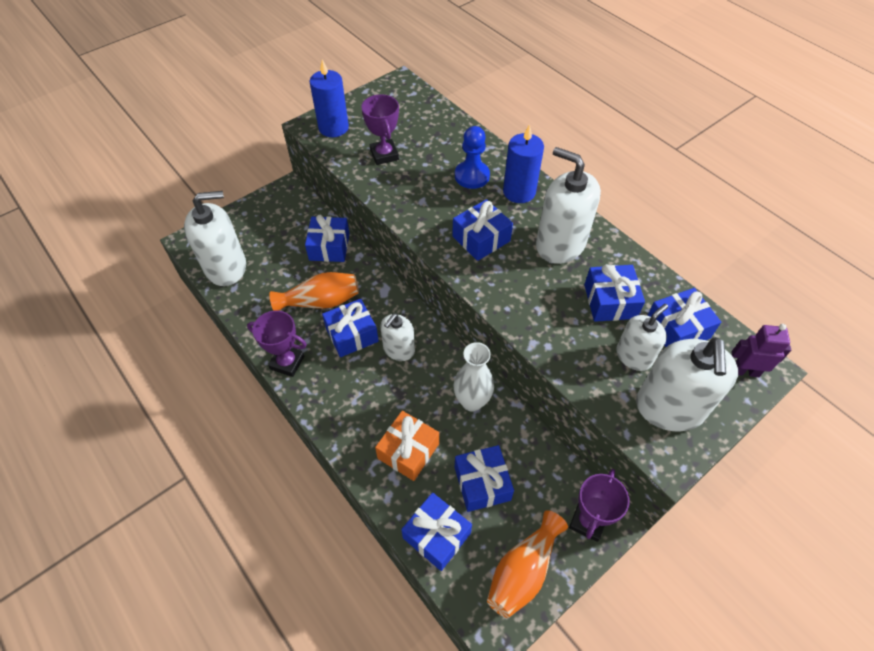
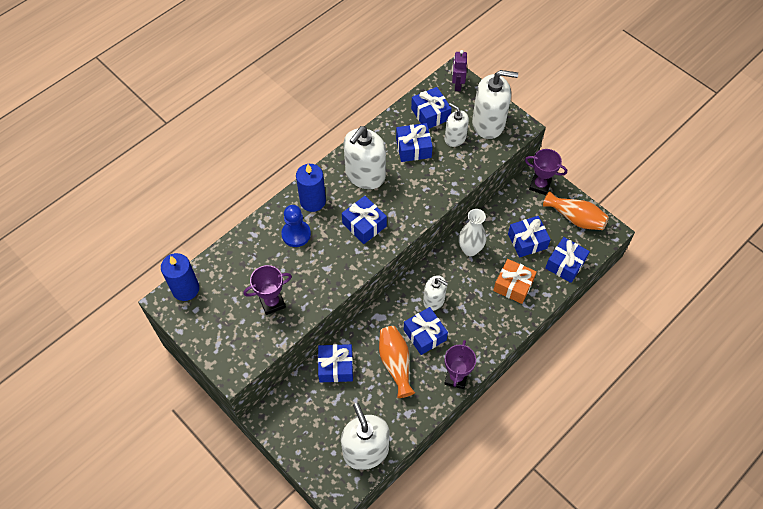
camera: 95 degrees left, 5 degrees up
blue candle [309,59,349,137] -> blue candle moved to [161,253,199,301]

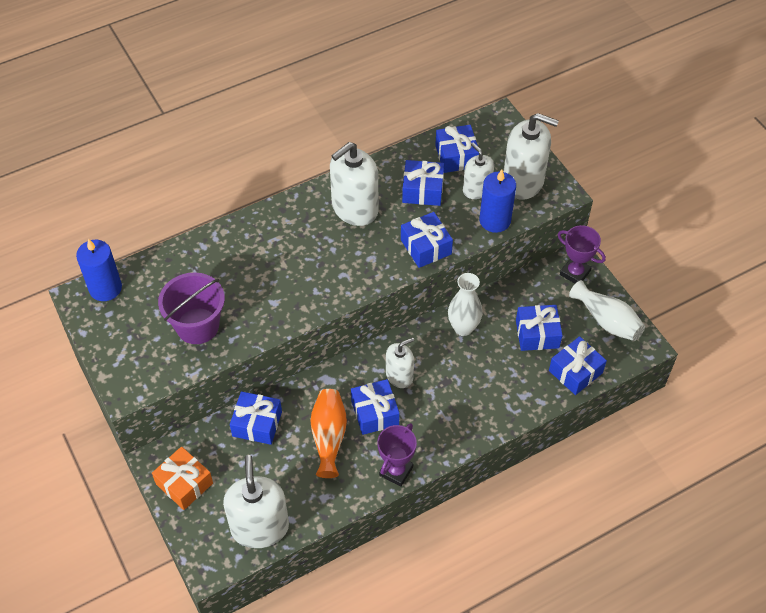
camera: 15 degrees right, 5 degrees down
purple trophy [243,265,292,315] -> purple bucket [158,272,225,344]
blue pawn [281,205,311,247] -> none
blue candle [296,164,326,212] -> blue candle moved to [479,169,516,233]
blue gift [342,196,387,244] -> blue gift moved to [401,212,453,268]
white soap dispenser [423,275,448,311] -> white soap dispenser turned 75 degrees counterclockwise [386,337,414,388]
purple robot [452,50,467,91] -> none
orange gift [493,259,537,304] -> orange gift moved to [152,446,213,510]
orange vase [543,191,609,230] -> white vase [569,280,645,341]

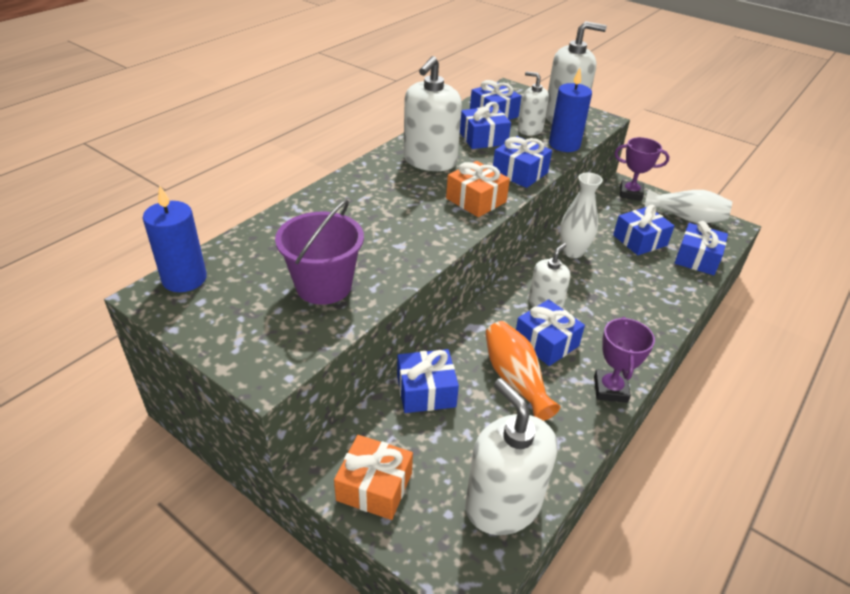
camera: 25 degrees left, 15 degrees down
none -> orange gift [446,161,510,217]

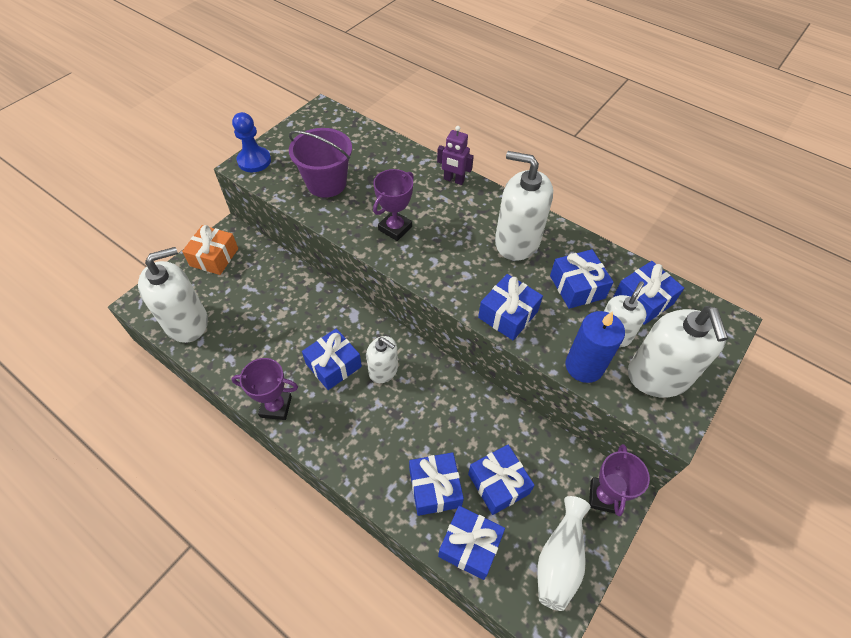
camera: 90 degrees right, 15 degrees up
blue candle [143,185,207,292] -> none
blue gift [397,349,459,413] -> blue gift moved to [409,452,464,516]
orange gift [446,161,510,217] -> none
orange vase [485,321,560,421] -> none
white vase [560,172,603,258] -> none
none -> blue pawn [232,112,271,172]
none -> purple trophy [373,169,414,241]
none -> purple robot [437,126,474,185]

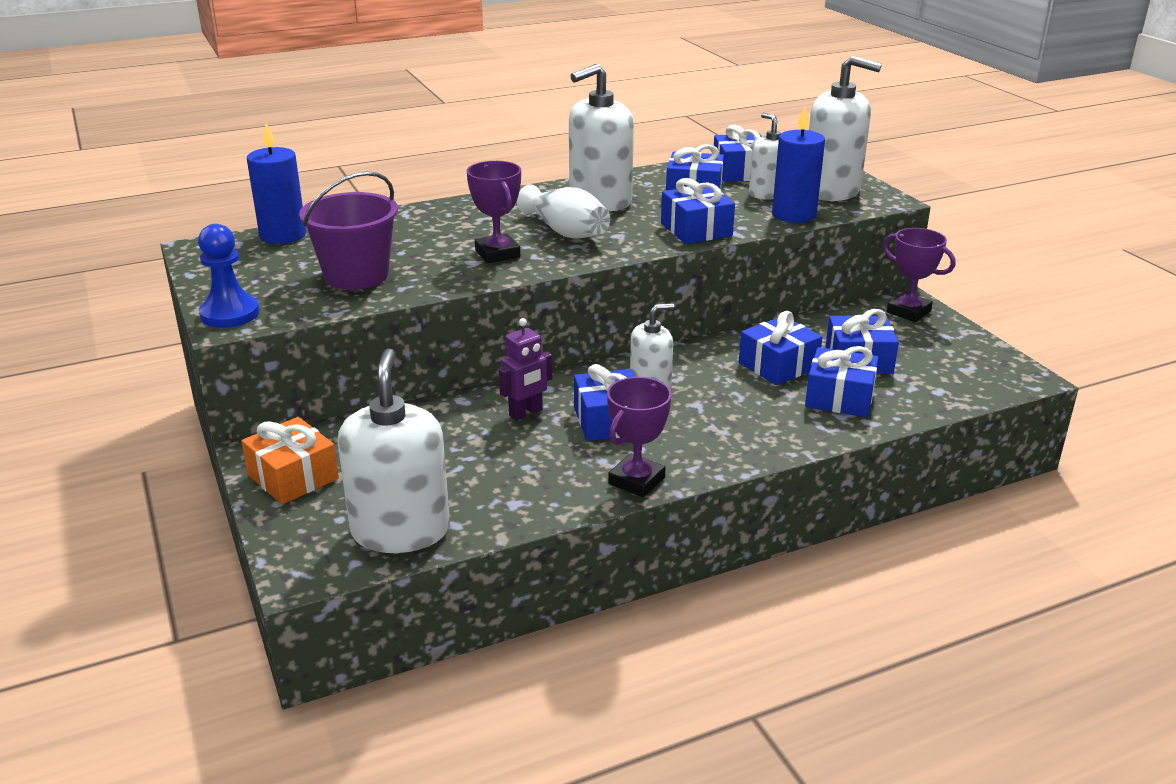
camera: 60 degrees left, 25 degrees down
purple robot [437,126,474,185] -> purple robot moved to [499,318,553,420]
blue gift [438,506,505,580] -> blue gift moved to [739,311,822,385]
white vase [537,496,591,611] -> white vase moved to [517,185,610,239]
none -> blue candle [247,123,306,244]

